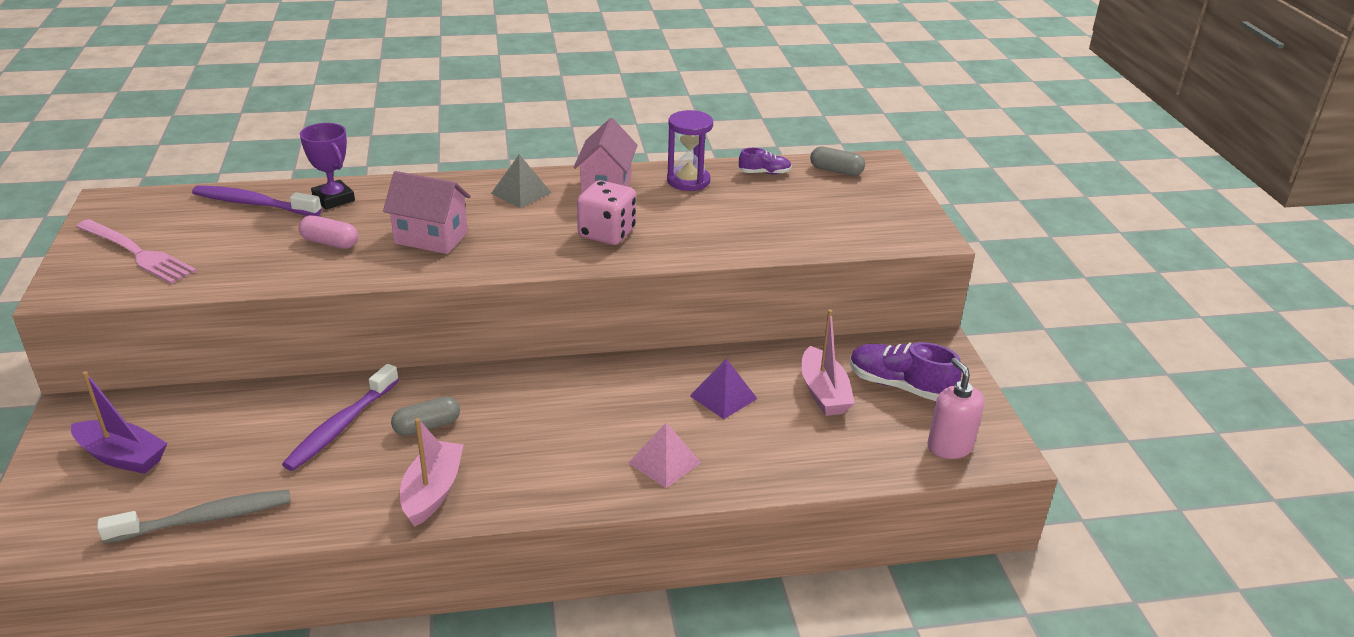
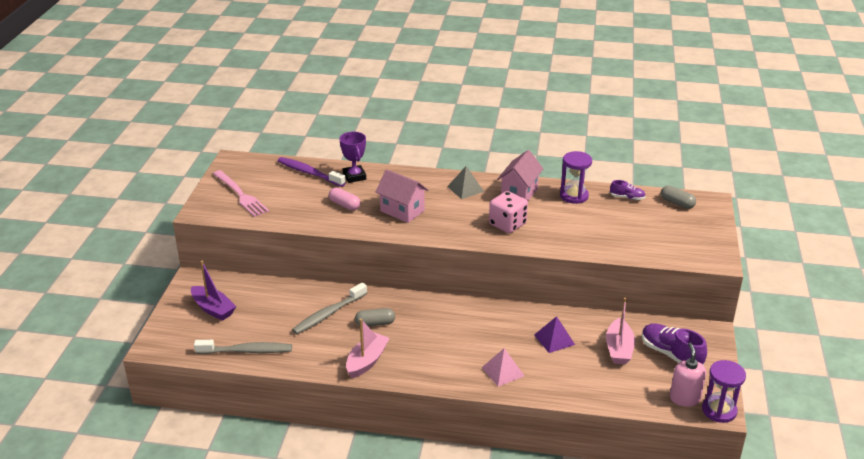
camera: 20 degrees right, 0 degrees up
purple toothbrush [282,364,399,471] -> grey toothbrush [292,282,367,334]
none -> purple hourglass [702,360,746,423]

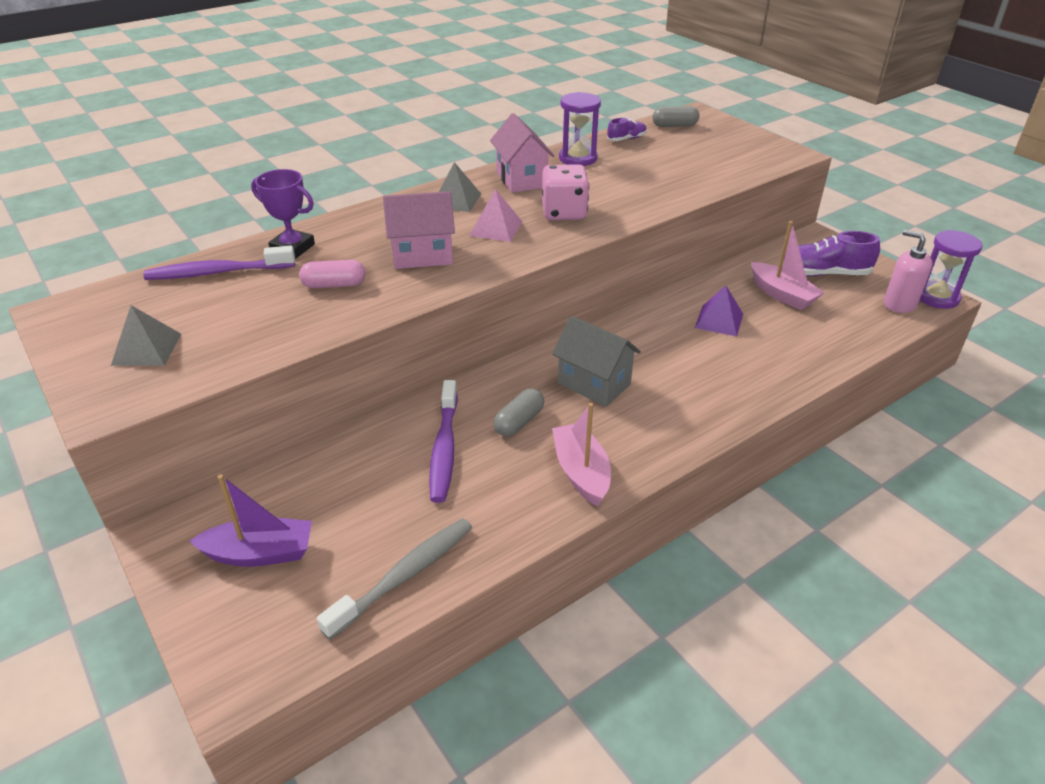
camera: 45 degrees left, 5 degrees up
pink fork [213,170,269,217] -> grey pyramid [111,305,182,366]
grey toothbrush [292,282,367,334] -> purple toothbrush [429,380,458,503]
pink pyramid [482,348,524,387] -> pink pyramid moved to [469,189,523,242]
none -> grey house [552,316,641,407]

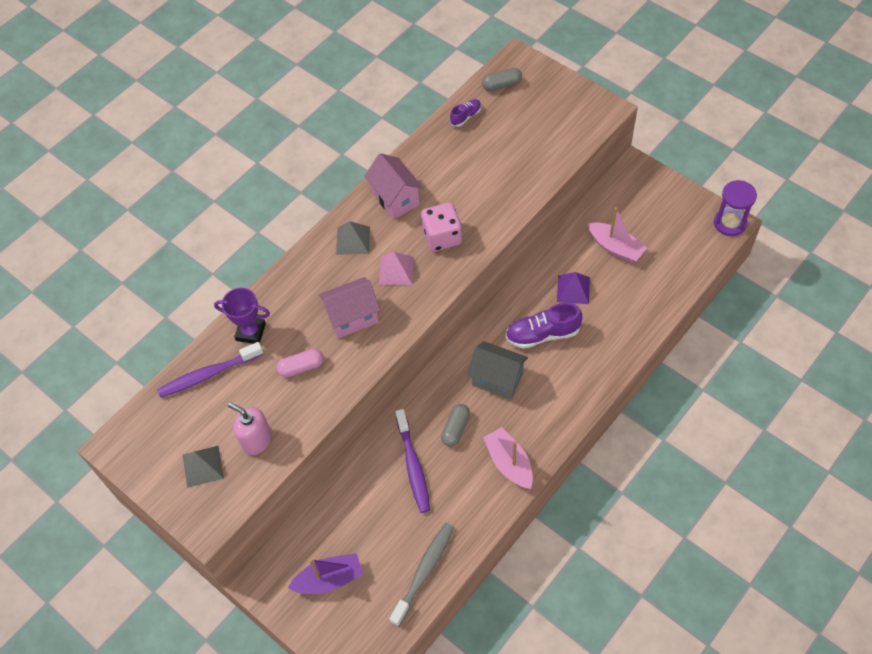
camera: 10 degrees left, 20 degrees up
purple hourglass [559,92,601,166] -> none
purple shoe [783,231,880,276] -> purple shoe moved to [505,303,582,349]
pink soap dispenser [884,230,933,313] -> pink soap dispenser moved to [228,402,272,455]

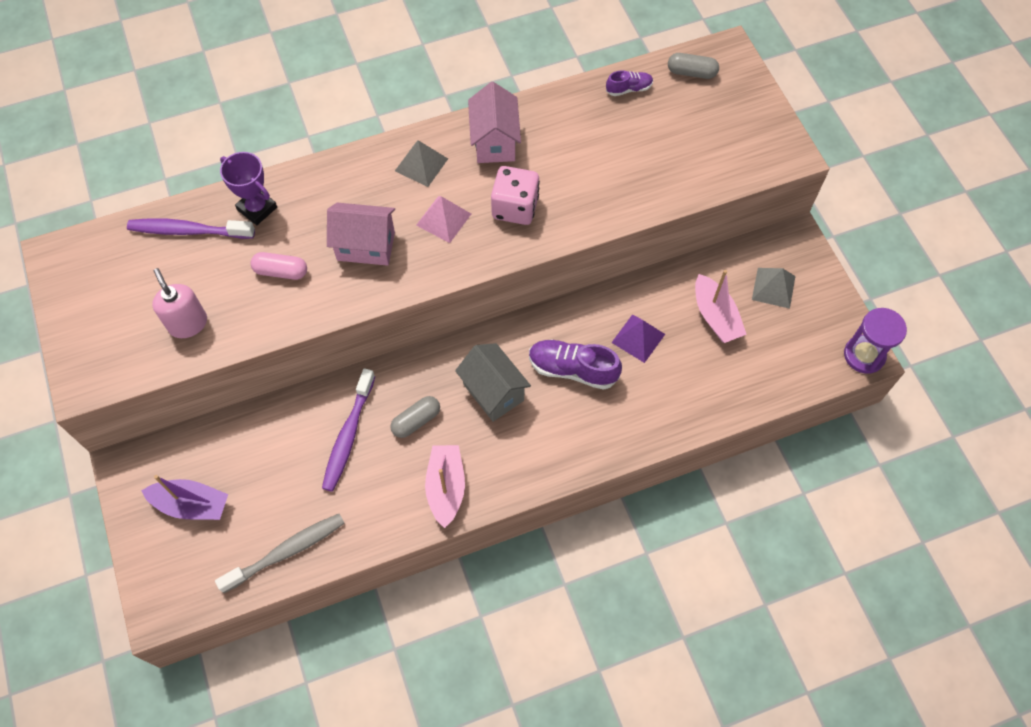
camera: 25 degrees right, 5 degrees up
grey pyramid [183,446,224,488] -> grey pyramid moved to [752,268,795,309]

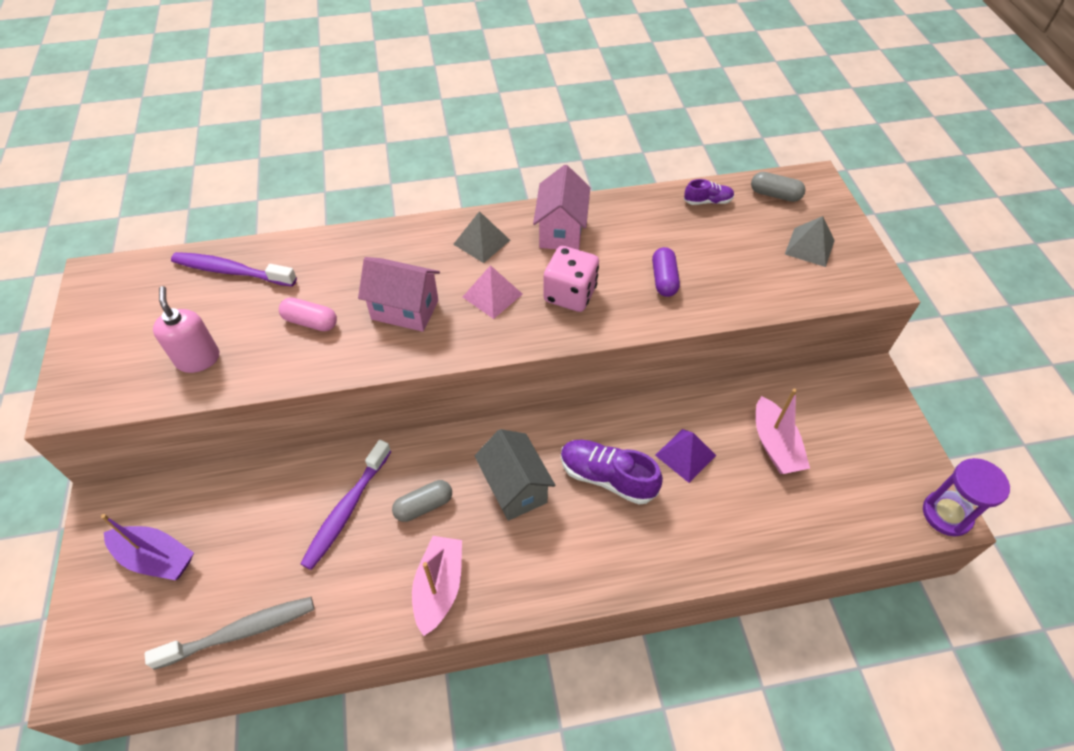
camera: 10 degrees right, 10 degrees down
purple trophy [220,152,277,225] -> none
grey pyramid [752,268,795,309] -> grey pyramid moved to [785,216,835,267]
none -> purple capsule [652,247,680,297]

